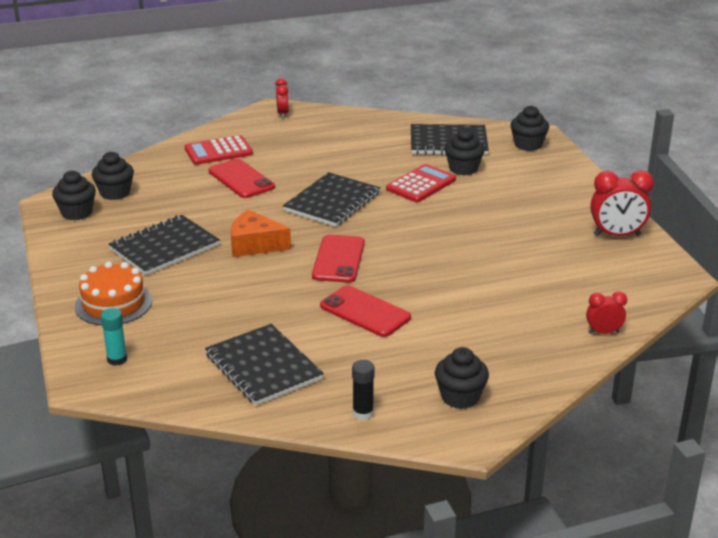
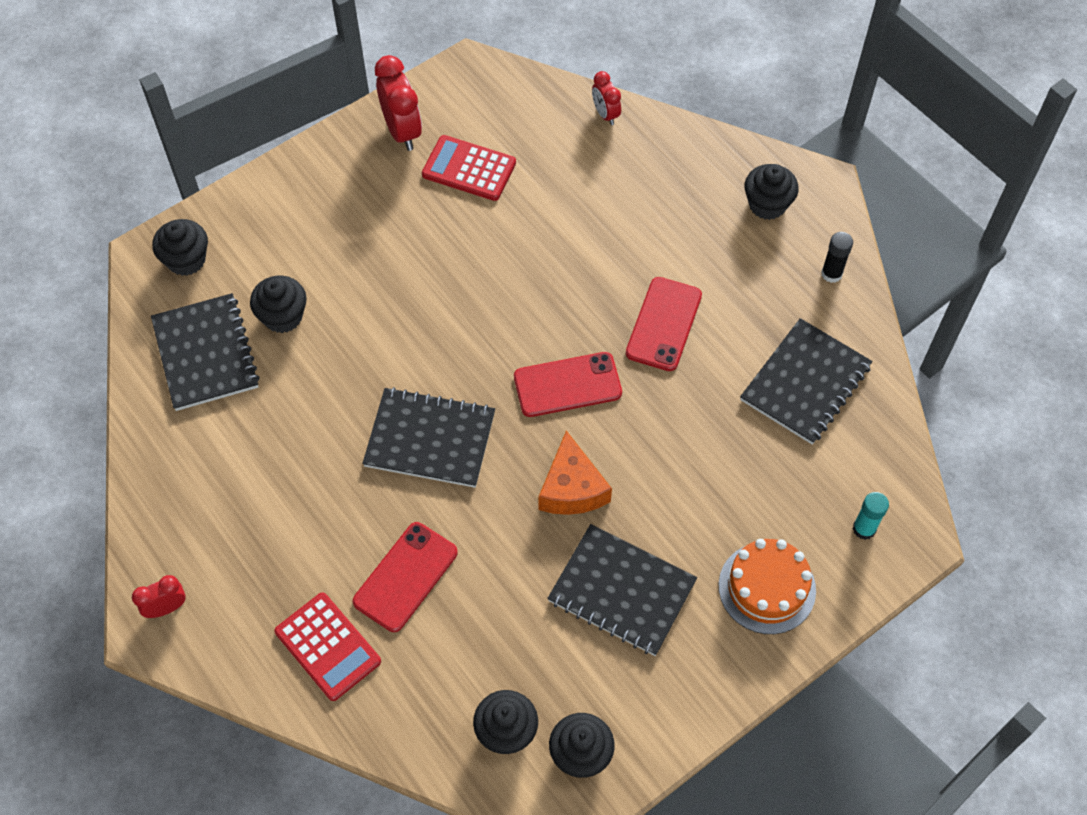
camera: 110 degrees left, 30 degrees up
red calculator [386,164,456,202] -> red calculator moved to [422,135,516,201]

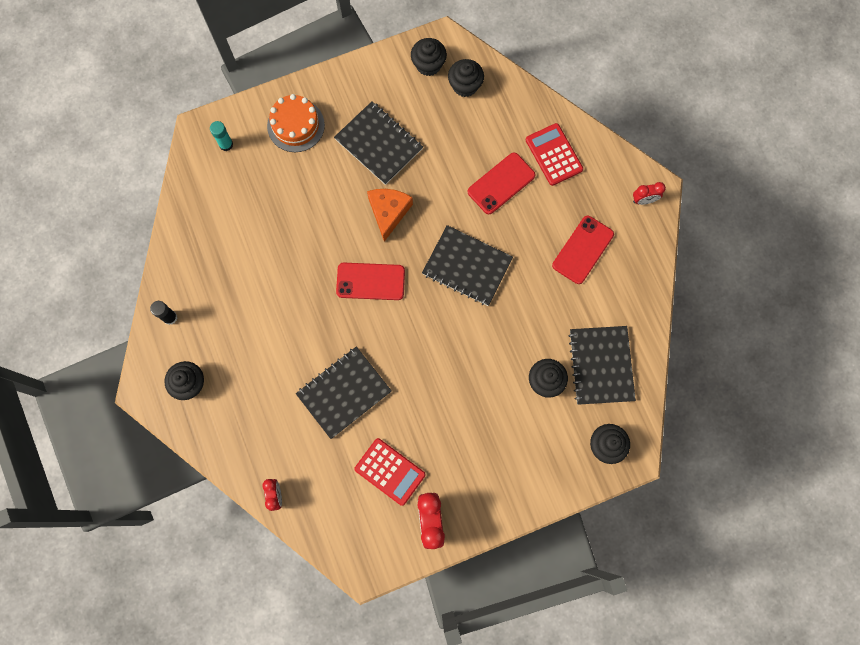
camera: 165 degrees left, 15 degrees up
red phone [626,277,702,371] -> red phone moved to [552,216,614,284]
black notebook [740,318,873,445] -> black notebook moved to [296,347,392,439]

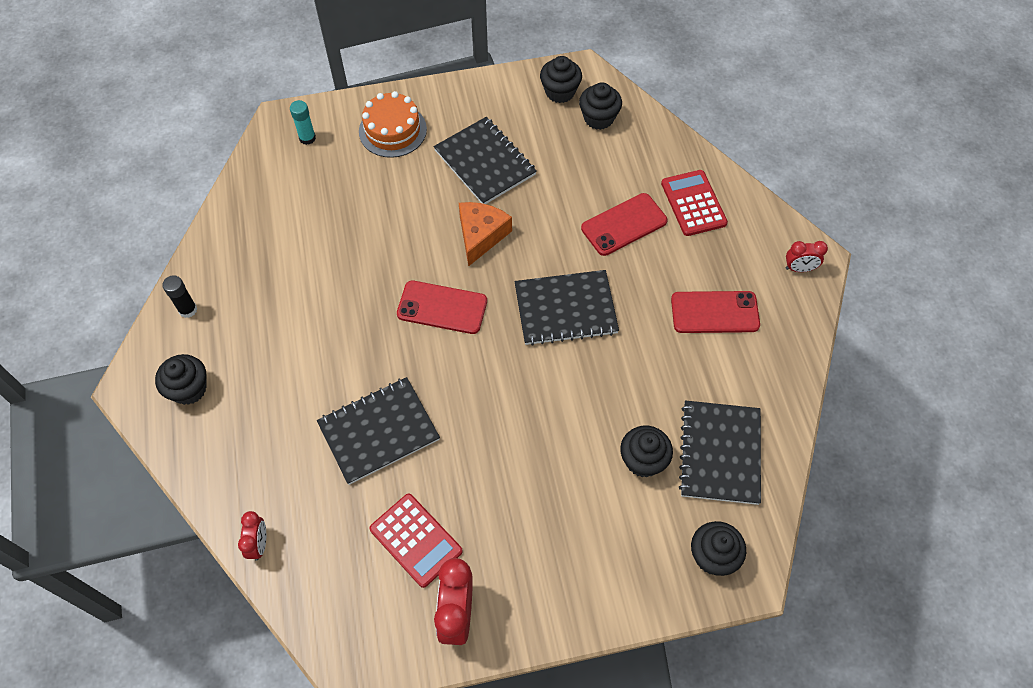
camera: 10 degrees right, 15 degrees down
black notebook [422,225,513,306] -> black notebook turned 45 degrees counterclockwise [514,270,619,346]
red phone [552,216,614,284] -> red phone turned 45 degrees clockwise [671,291,760,333]

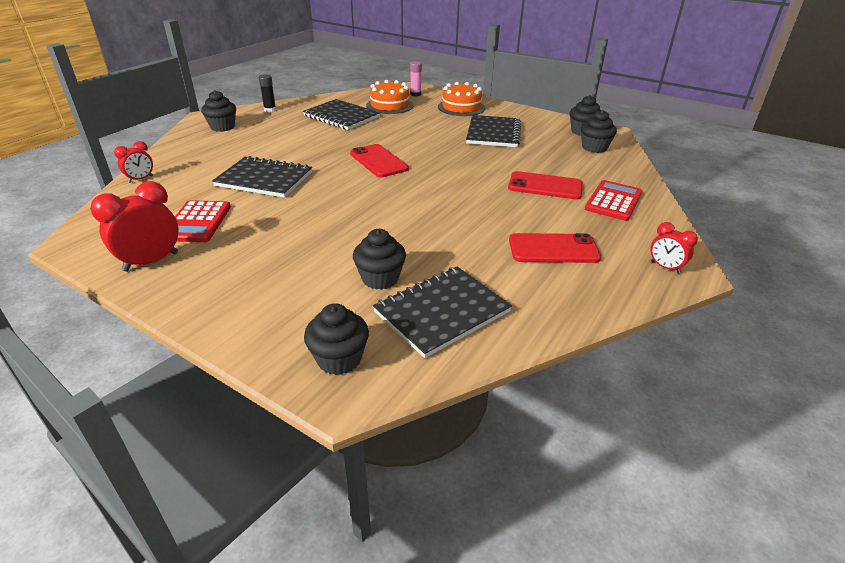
camera: 45 degrees right, 25 degrees down
turquoise glue stick [290,100,316,145] -> pink glue stick [410,61,422,97]
orange cheese [459,202,512,267] -> none
black notebook [514,270,619,346] -> black notebook moved to [303,99,380,130]
red phone [671,291,760,333] -> red phone turned 45 degrees counterclockwise [509,233,601,263]
none -> orange cake [366,80,414,114]

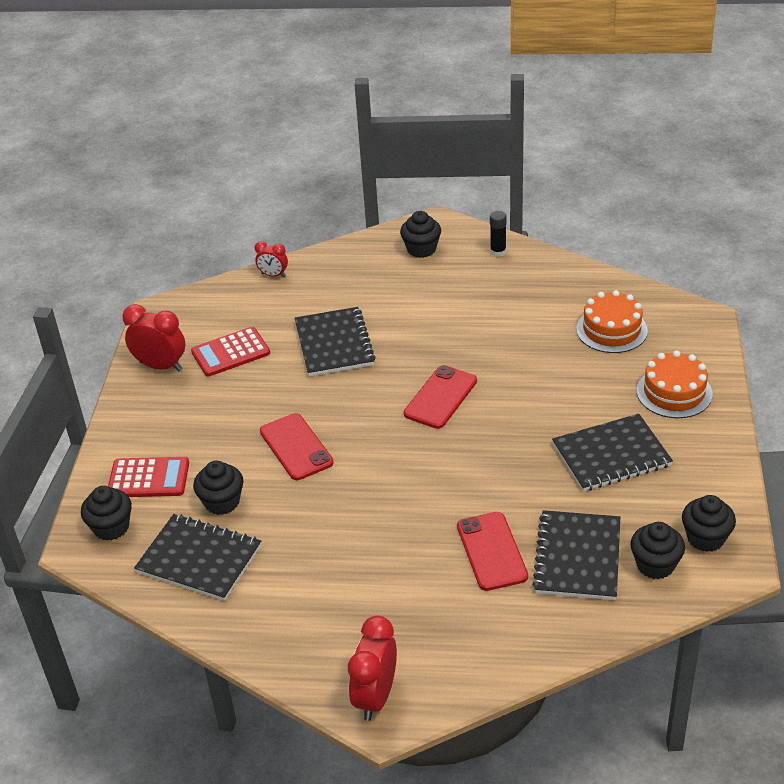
camera: 65 degrees right, 5 degrees up
black notebook [303,99,380,130] -> black notebook moved to [532,510,620,600]
pink glue stick [410,61,422,97] -> none
red phone [509,233,601,263] -> red phone moved to [260,413,334,480]
red calculator [585,180,642,221] -> red calculator moved to [108,457,189,497]
red clock [651,222,698,274] -> red clock [348,615,397,721], size x1.72

